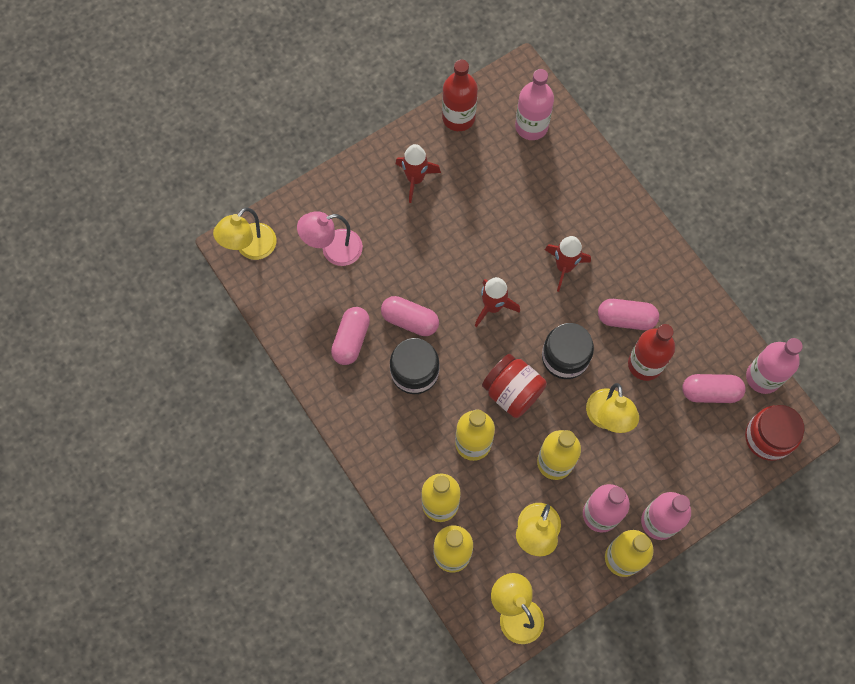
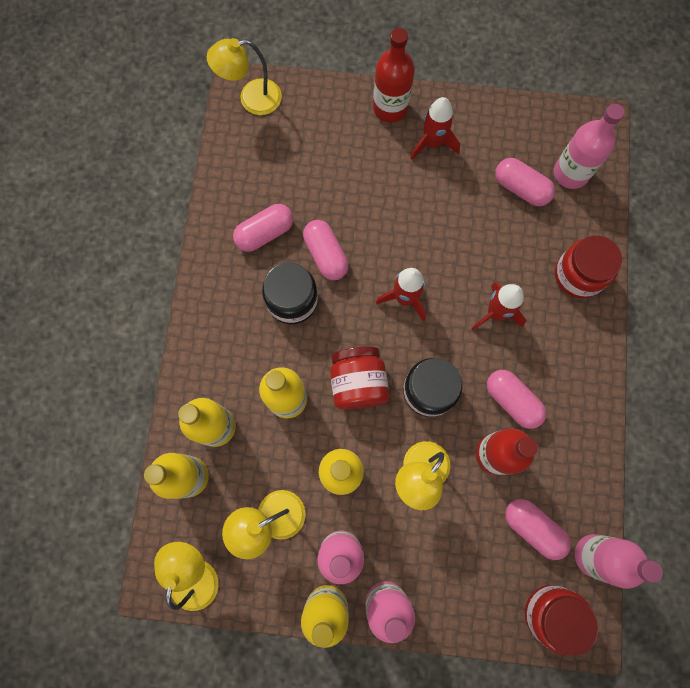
camera: 40 degrees right, 5 degrees up
pink lamp [297,211,363,266] -> none
red bottle [442,59,478,131] -> red bottle moved to [373,28,415,122]
none -> pink capsule [495,158,555,206]
none -> red jar [555,236,622,298]

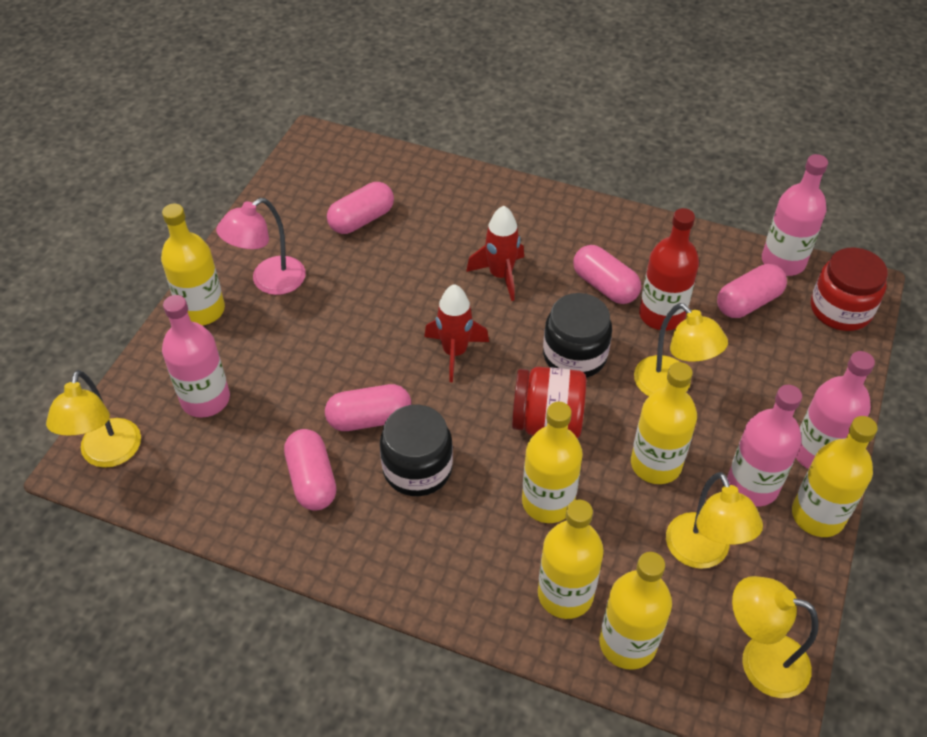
camera: 75 degrees left, 25 degrees down
red bottle [373,28,415,122] -> yellow bottle [161,204,225,325]
red rocket [410,97,460,160] -> pink lamp [216,198,306,295]
pink capsule [487,370,546,429] -> pink capsule turned 75 degrees clockwise [573,245,641,304]
pink bottle [554,104,625,189] -> pink bottle moved to [162,295,230,418]
red jar [555,236,622,298] -> none

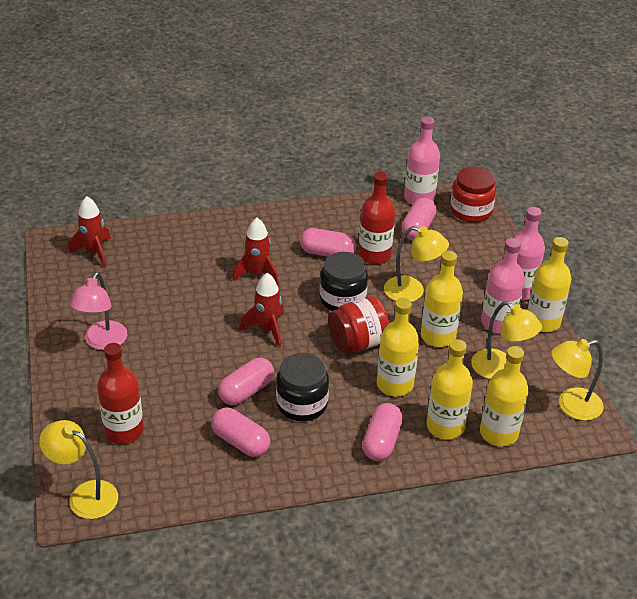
camera: 35 degrees left, 10 degrees down
yellow lamp [46,370,141,468] -> yellow lamp turned 150 degrees clockwise [39,420,118,519]
yellow bottle [161,204,225,325] -> none
pink bottle [162,295,230,418] -> red bottle [97,343,144,444]
pink capsule [327,182,394,234] -> pink capsule moved to [363,403,403,461]
none -> red rocket [68,196,111,268]

